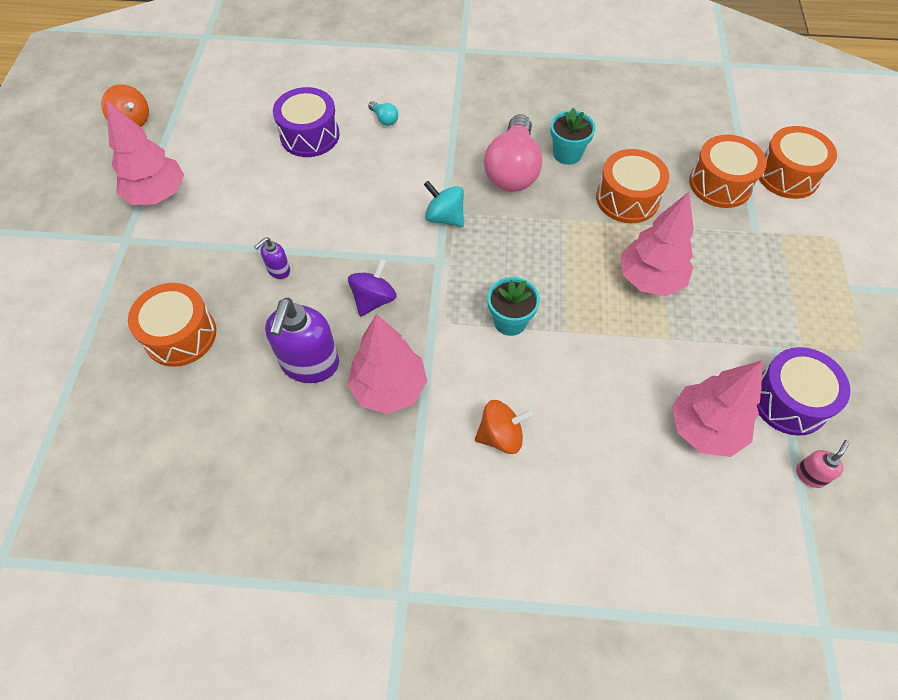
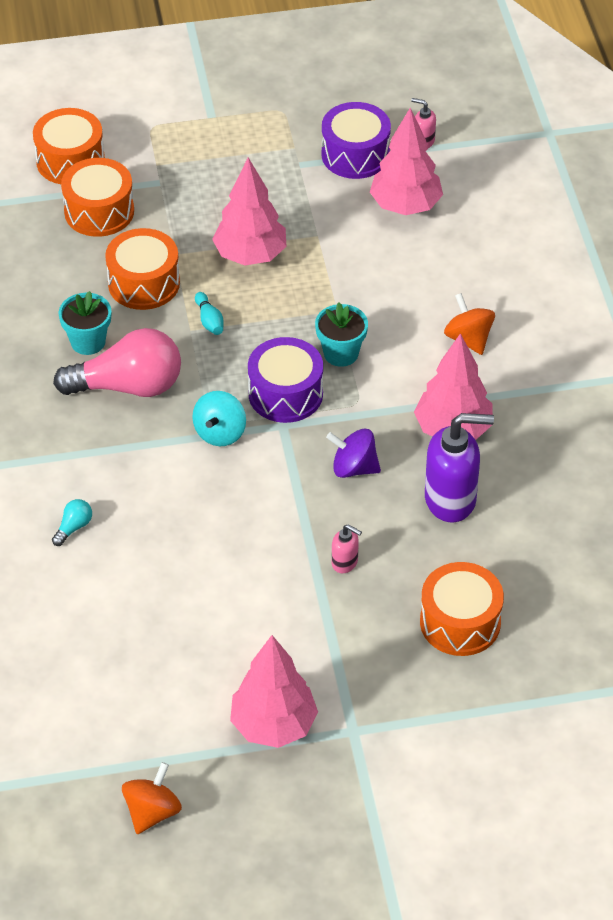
camera: 105 degrees left, 10 degrees down
purple soap dispenser [254,237,290,279] -> pink soap dispenser [332,524,362,573]
purple drum [273,87,340,157] -> purple drum moved to [248,337,323,423]
none -> turquoise bowling pin [195,292,224,335]

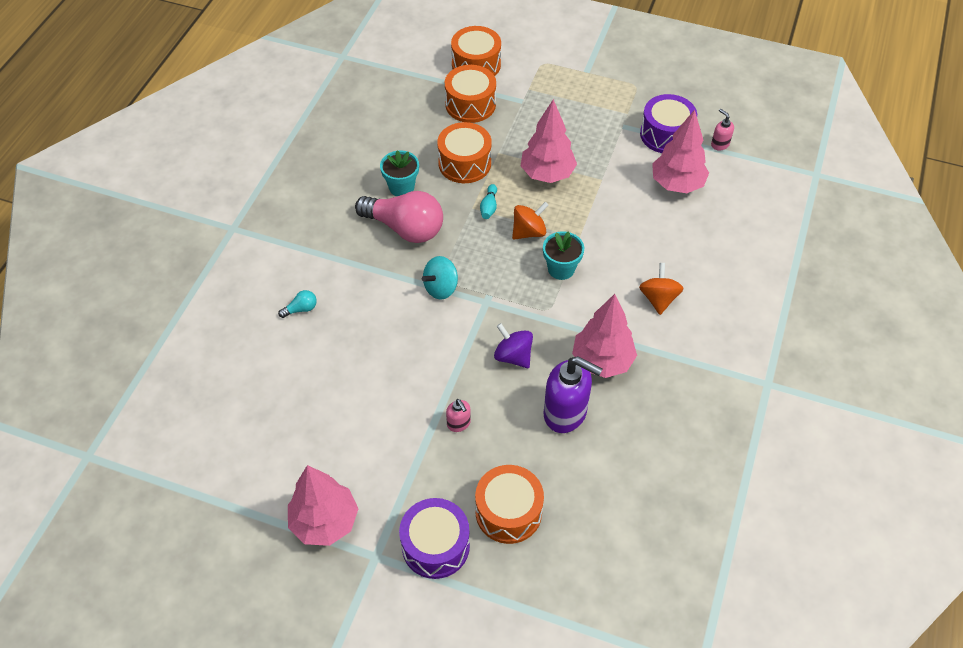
camera: 30 degrees right, 5 degrees up
orange spinning top [122,762,182,834] -> orange spinning top moved to [512,202,549,240]
purple drum [248,337,323,423] -> purple drum moved to [399,498,470,579]

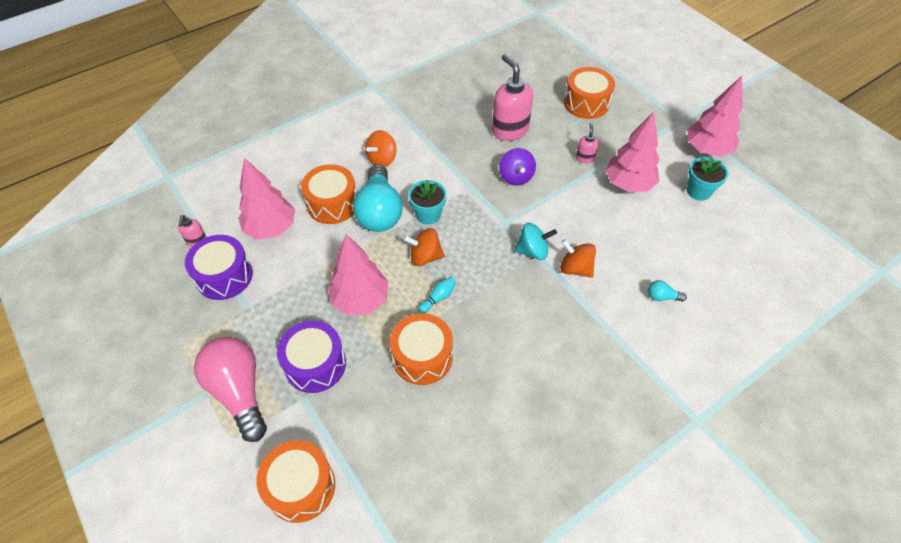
camera: 145 degrees left, 0 degrees up
pink light bulb [355,191,443,243] -> pink light bulb moved to [194,337,267,442]
turquoise flower pot [380,150,419,196] -> turquoise flower pot moved to [687,157,728,201]
purple drum [399,498,470,579] -> purple drum moved to [277,320,346,393]
orange drum [445,65,496,123] -> orange drum moved to [301,164,356,224]
purple soap dispenser [544,356,603,433] -> pink soap dispenser [492,54,533,141]
pink tree [572,294,637,378] -> pink tree moved to [605,111,659,192]
none -> turquoise light bulb [353,164,403,232]
none -> orange spinning top [560,239,596,278]

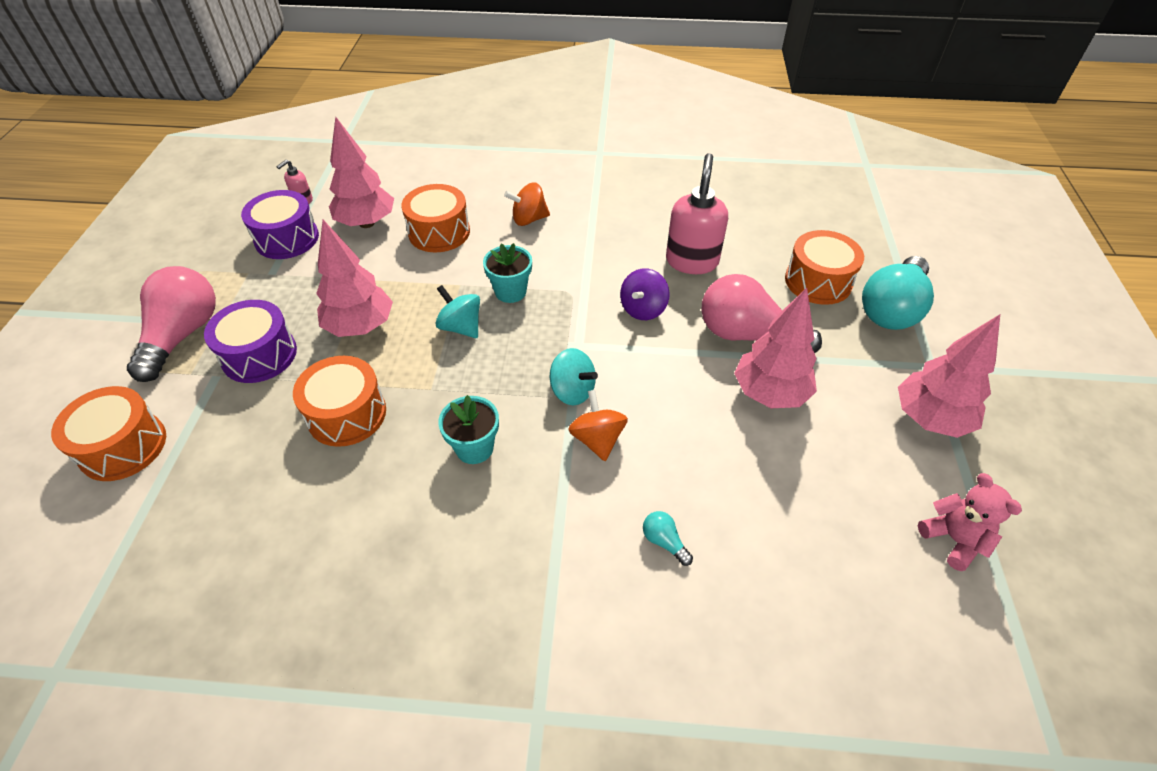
camera: 40 degrees right, 5 degrees down
turquoise light bulb [353,164,403,232] -> turquoise light bulb moved to [862,256,934,330]
orange spinning top [403,228,445,266] -> turquoise spinning top [435,285,480,338]
turquoise bowling pin [418,277,456,313] -> none
pink soap dispenser [576,123,599,163] -> pink light bulb [701,274,822,353]
turquoise flower pot [687,157,728,201] -> turquoise flower pot moved to [438,395,499,464]
none -> pink teddy bear [918,473,1022,571]

